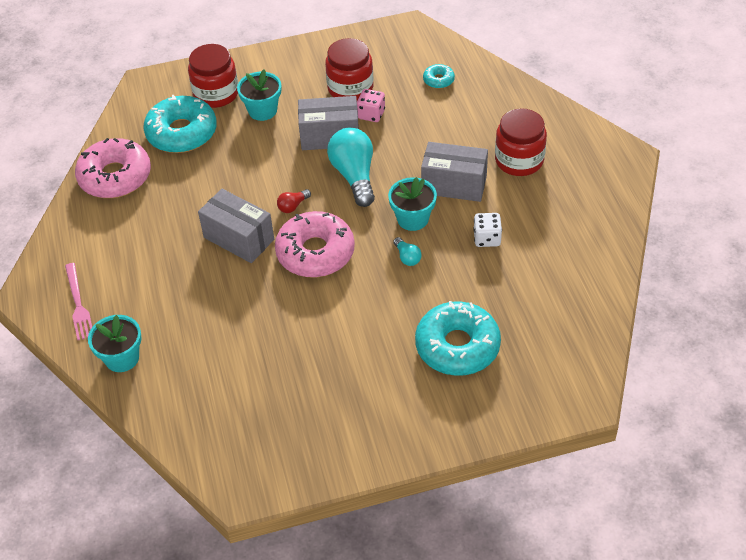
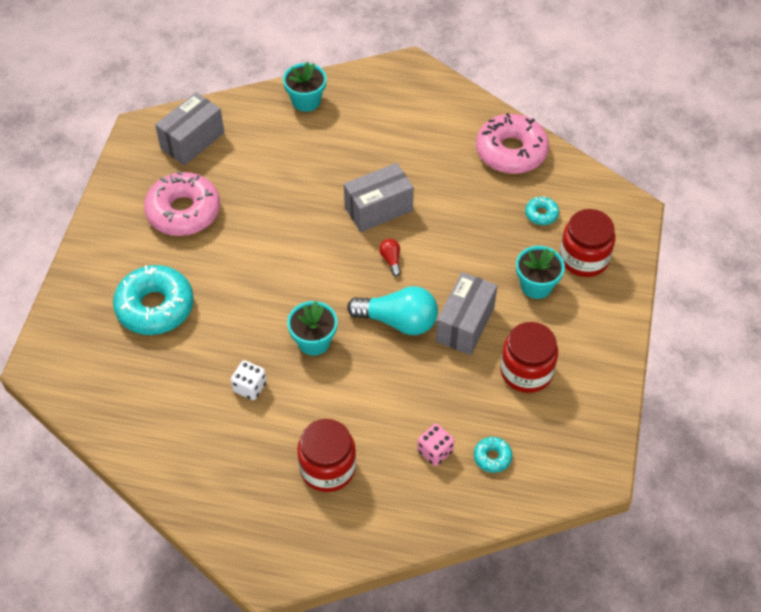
camera: 115 degrees right, 5 degrees up
pink fork [65,263,92,340] -> none
turquoise donut [143,95,217,153] -> turquoise donut [525,196,559,225], size x0.45
pink donut [275,211,355,278] -> pink donut moved to [144,171,220,236]
pink dice [357,89,385,122] -> pink dice moved to [417,424,454,466]
turquoise light bulb [393,237,422,266] -> none
grey box [421,142,488,202] -> grey box moved to [155,92,224,166]

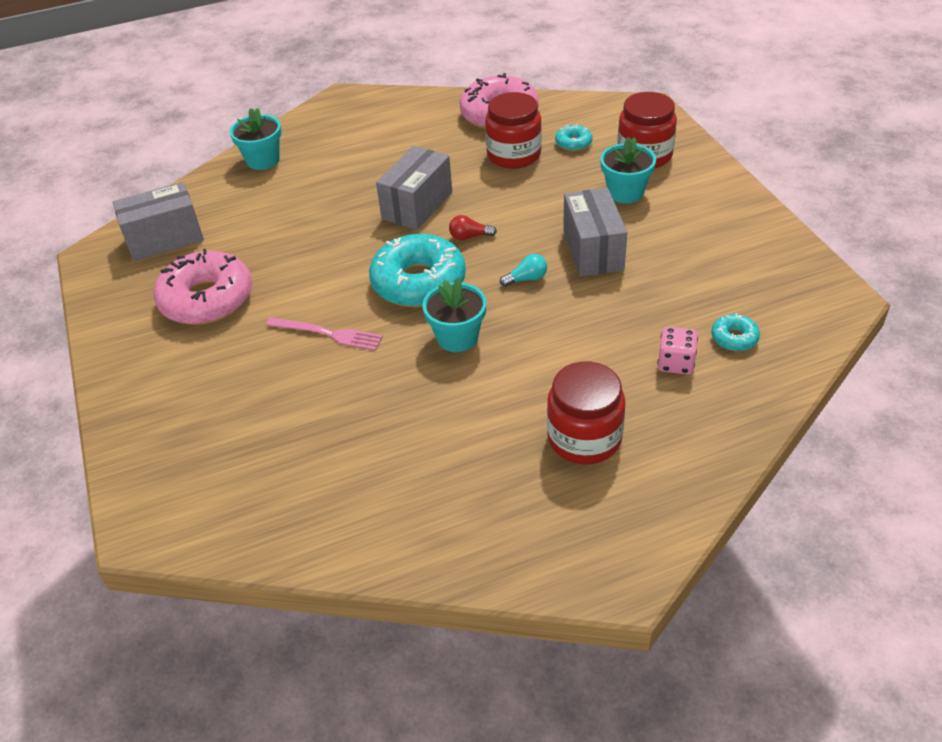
camera: 30 degrees left, 10 degrees down
turquoise donut [113,265,194,335] -> turquoise donut moved to [369,234,466,307]
grey box [155,92,224,166] -> grey box turned 60 degrees clockwise [113,182,204,261]
white dice [231,360,267,400] -> none
turquoise light bulb [347,286,438,335] -> turquoise light bulb [500,254,547,287], size x0.45
red light bulb [379,239,401,276] -> red light bulb turned 45 degrees counterclockwise [449,215,497,241]
red jar [500,322,558,393] -> red jar moved to [485,92,542,169]
none -> pink fork [266,317,383,351]

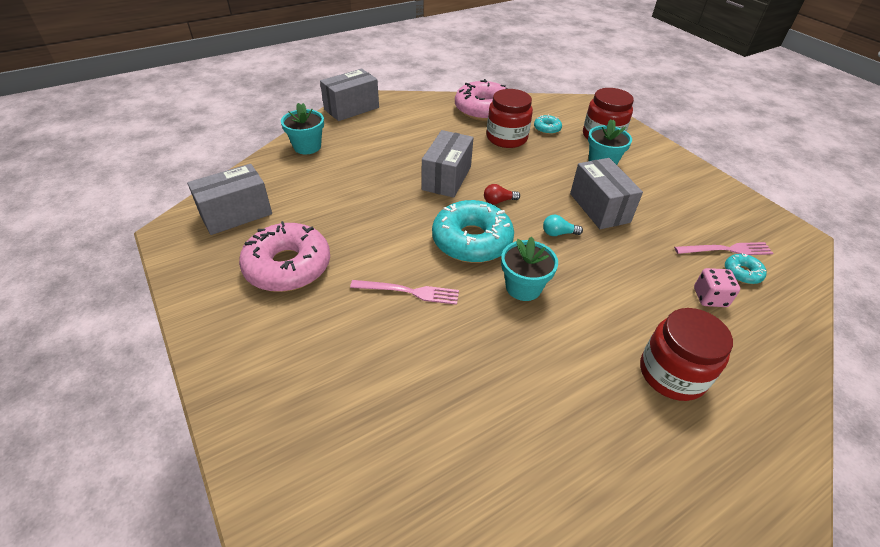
camera: 15 degrees left, 0 degrees up
turquoise light bulb [500,254,547,287] -> turquoise light bulb turned 150 degrees counterclockwise [543,214,583,236]
none -> grey box [320,69,379,121]
none -> pink fork [674,242,773,255]

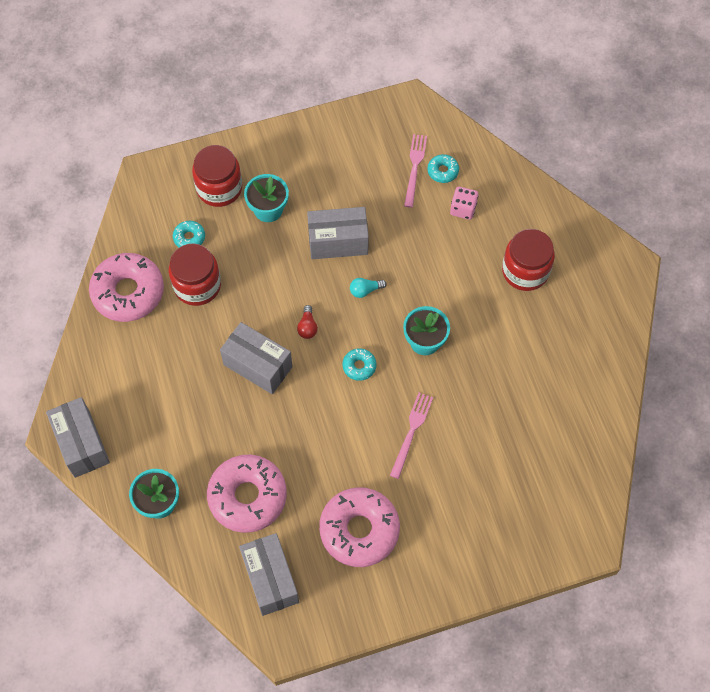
camera: 75 degrees left, 20 degrees up
turquoise donut [432,200,514,263] -> turquoise donut [343,348,376,381], size x0.45
turquoise light bulb [543,214,583,236] -> turquoise light bulb turned 60 degrees clockwise [350,278,387,298]
none -> pink donut [207,454,287,533]

